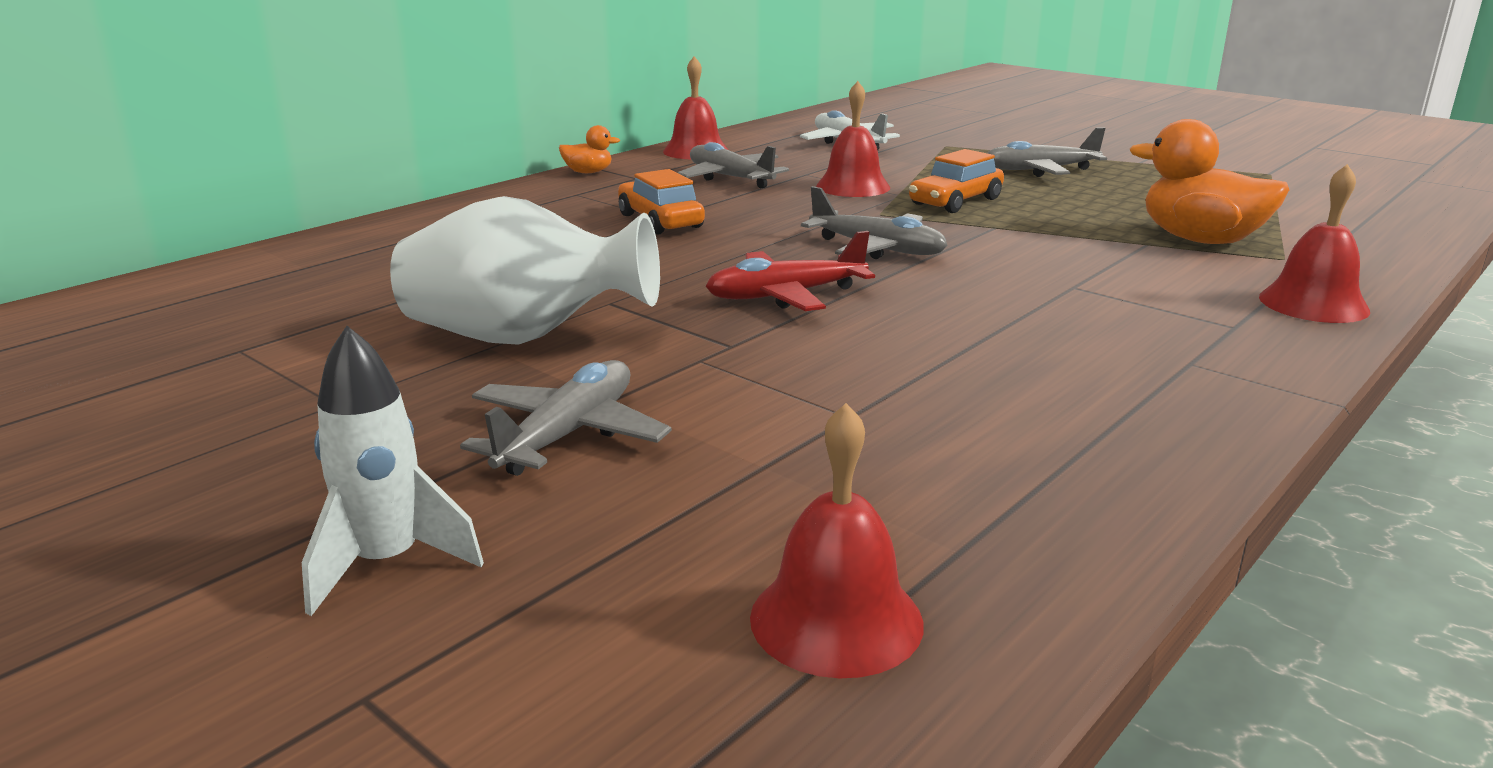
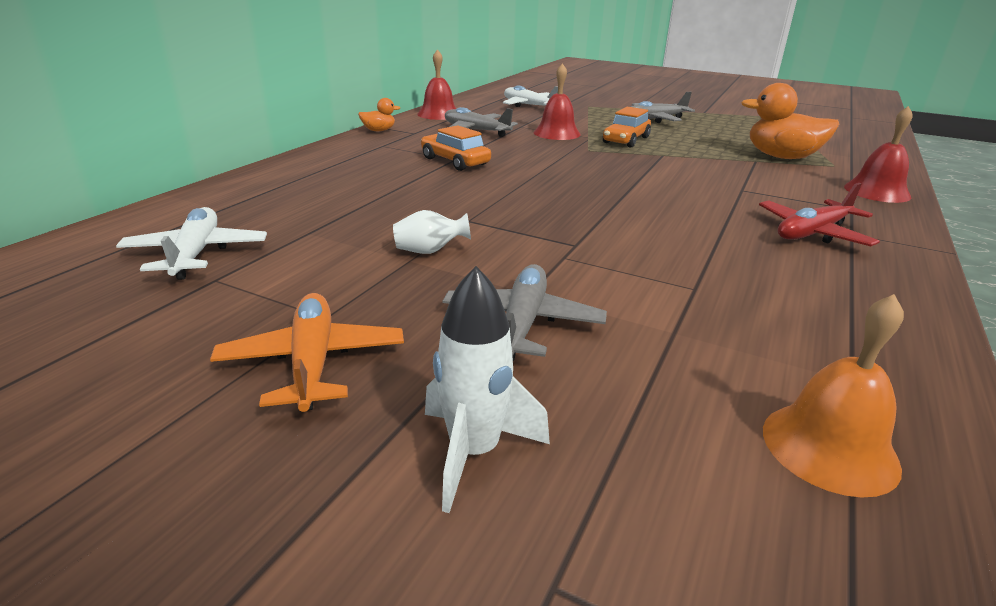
camera: 15 degrees left, 5 degrees up
white vase [390,196,660,345] -> white vase [393,210,471,254], size x0.41
red plane [705,231,875,311] -> red plane moved to [759,183,880,246]
red bell [750,403,924,678] -> orange bell [763,294,904,498]
grey plane [801,186,947,259] -> none
none -> white plane [116,207,267,280]
none -> orange plane [210,293,404,412]

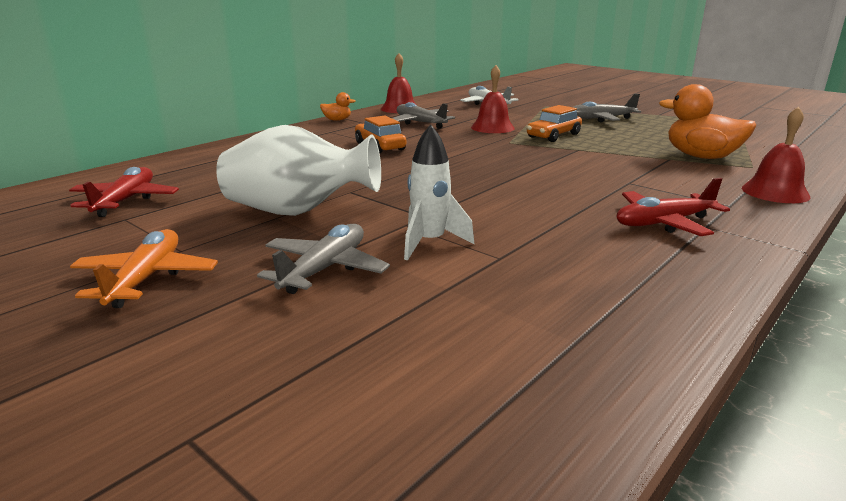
camera: 15 degrees right, 5 degrees down
white plane [116,207,267,280] -> red plane [69,167,179,217]
white vase [393,210,471,254] -> white vase [216,125,381,216], size x2.41
white rocket [425,266,550,513] -> white rocket moved to [404,124,474,261]
orange bell [763,294,904,498] -> none

